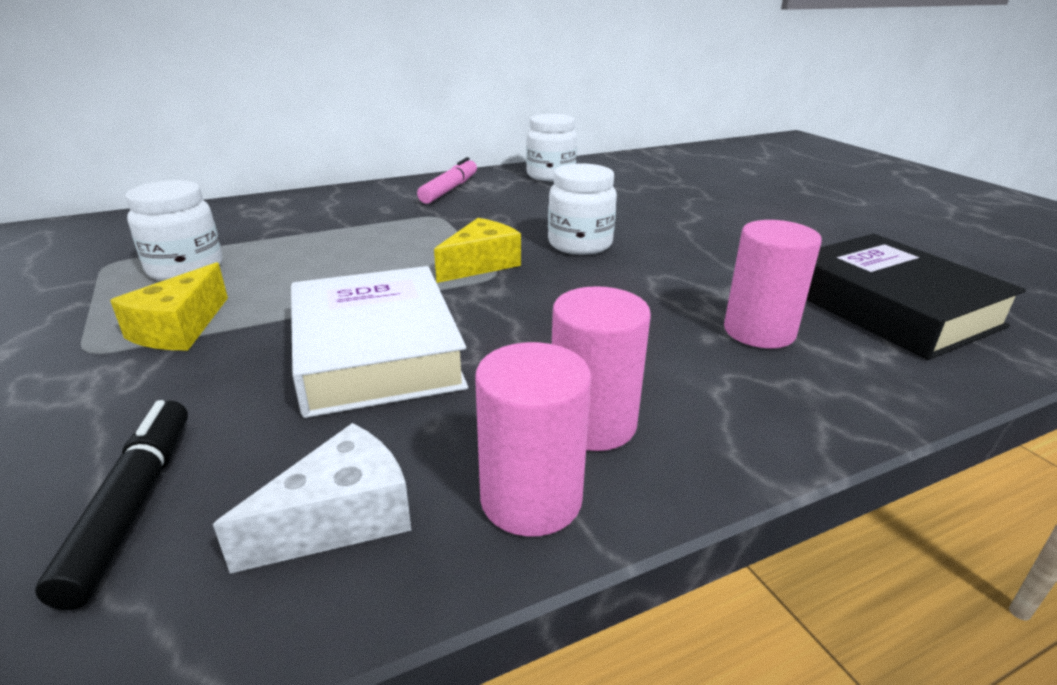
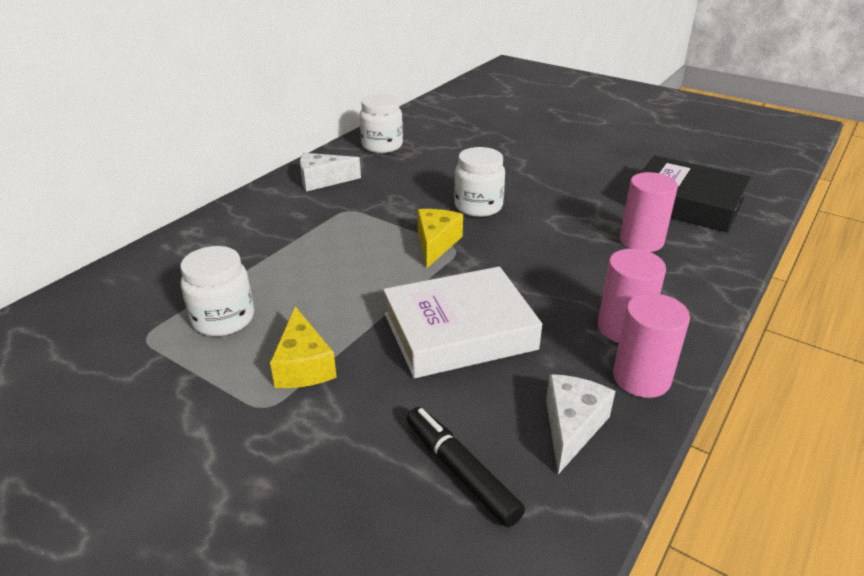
camera: 30 degrees left, 5 degrees up
white book [291,266,468,418] -> white book turned 60 degrees counterclockwise [383,266,542,378]
pink marker [417,157,477,204] -> white cheese [300,153,361,192]

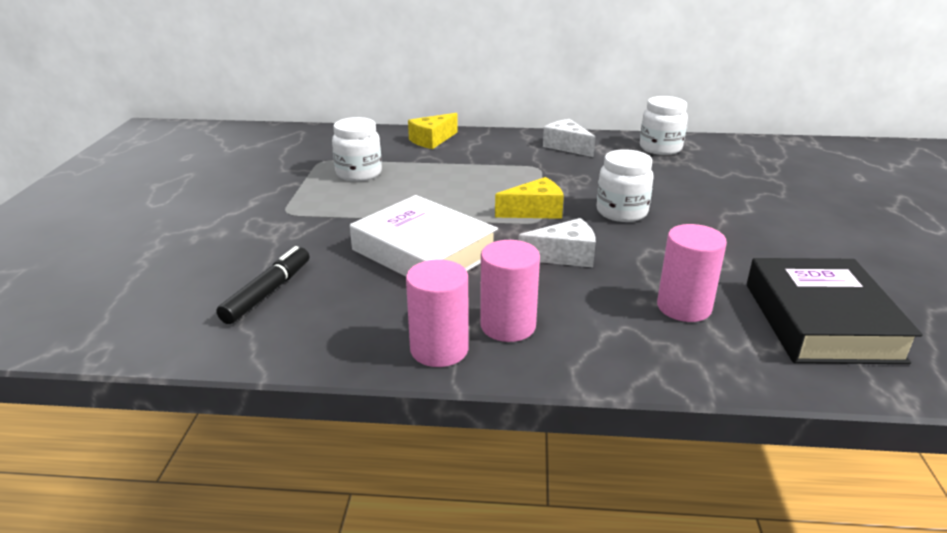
camera: 60 degrees right, 5 degrees down
yellow cheese [270,306,337,388] -> yellow cheese moved to [408,113,458,149]
white cheese [546,374,615,474] -> white cheese moved to [518,218,596,268]

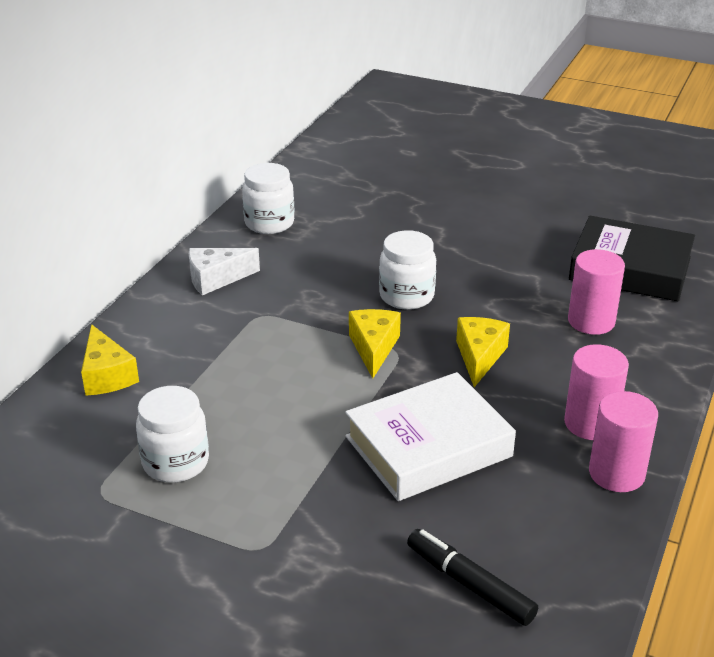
camera: 70 degrees left, 5 degrees up
white cheese [518,218,596,268] -> yellow cheese [456,317,510,387]

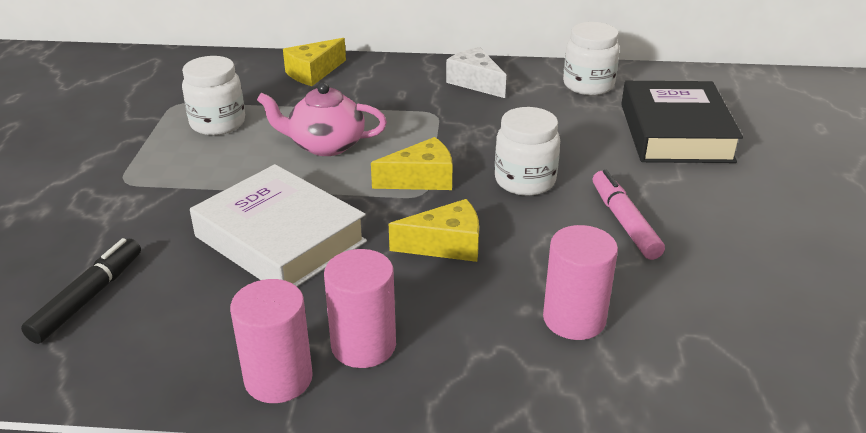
camera: 70 degrees right, 0 degrees up
black book [569,215,695,301] -> black book moved to [621,81,743,163]
none -> pink teapot [257,83,387,156]
none -> pink marker [593,170,665,260]

